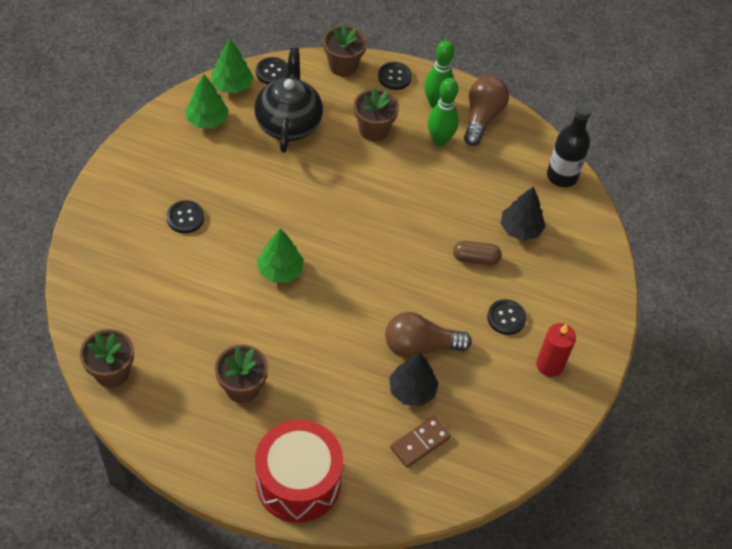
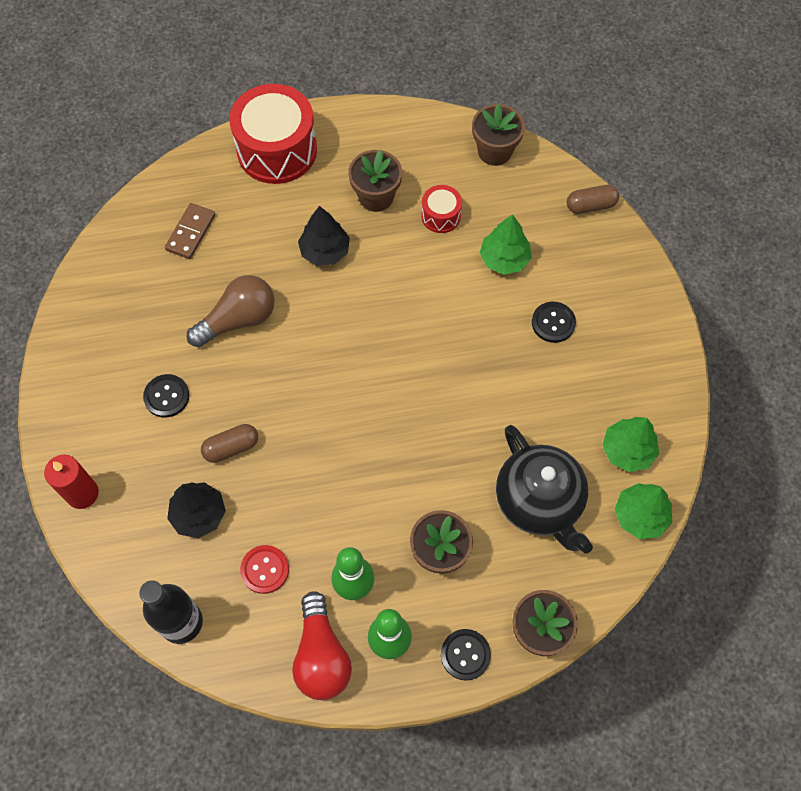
camera: 155 degrees right, 10 degrees up
black button [256,57,288,85] -> none
green tree [257,228,304,282] -> green tree moved to [480,214,532,275]
black tree [389,353,439,406] -> black tree moved to [298,206,350,266]
brown light bulb [464,76,509,146] -> red light bulb [292,591,352,700]
red candle [536,323,576,377] -> red candle moved to [44,455,99,509]
none -> red button [240,545,289,594]
none -> red drum [421,185,462,233]
none -> brown capsule [567,185,619,214]

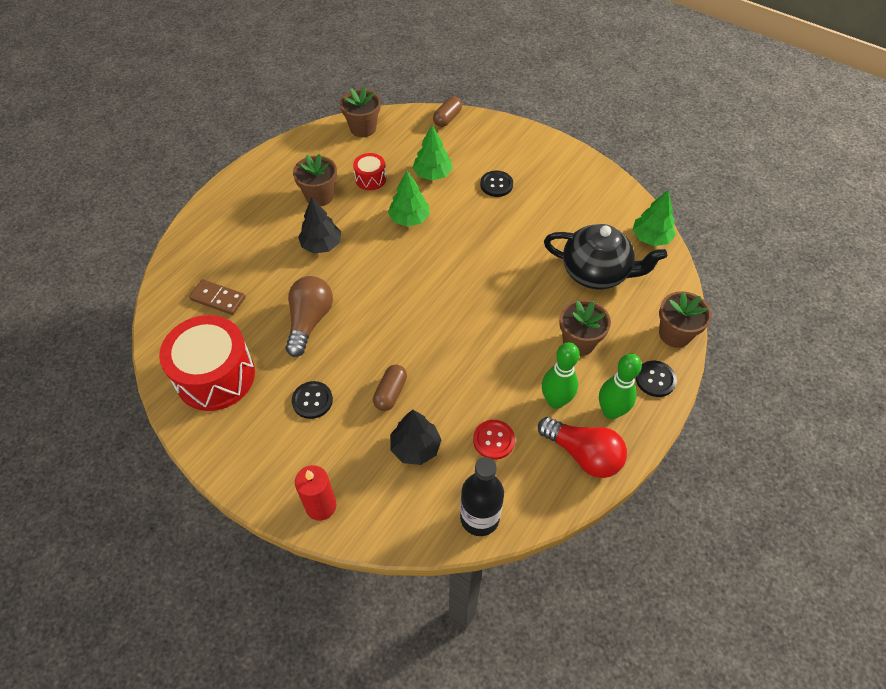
camera: 45 degrees left, 10 degrees down
brown domino [165,203,216,259] -> brown domino turned 45 degrees counterclockwise [189,279,246,315]
red drum [229,84,317,184] -> red drum moved to [159,315,255,411]
green tree [602,417,659,472] -> green tree moved to [388,171,430,227]

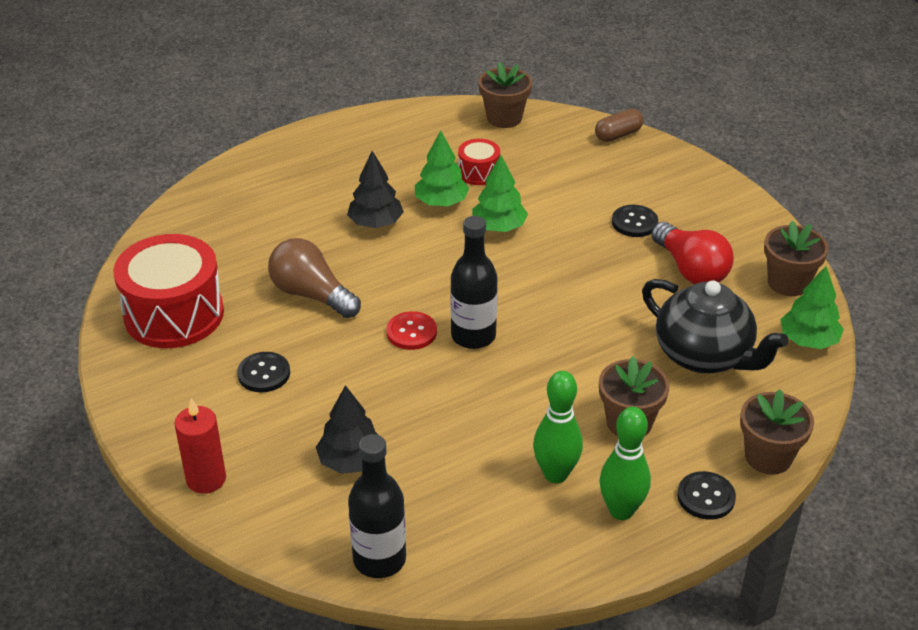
camera: 25 degrees right, 15 degrees down
brown domino [189,279,246,315] -> none
brown light bulb [285,276,333,357] -> brown light bulb turned 90 degrees counterclockwise [268,238,361,318]
brown flower pot [293,154,337,206] -> brown flower pot moved to [764,221,829,296]
brown capsule [373,364,407,411] -> none
green tree [413,125,453,180] -> green tree moved to [415,130,469,206]
red button [473,420,515,460] -> red button moved to [386,311,437,350]
red light bulb [538,417,627,478] -> red light bulb moved to [651,222,734,284]
none -> black bottle [450,216,498,349]

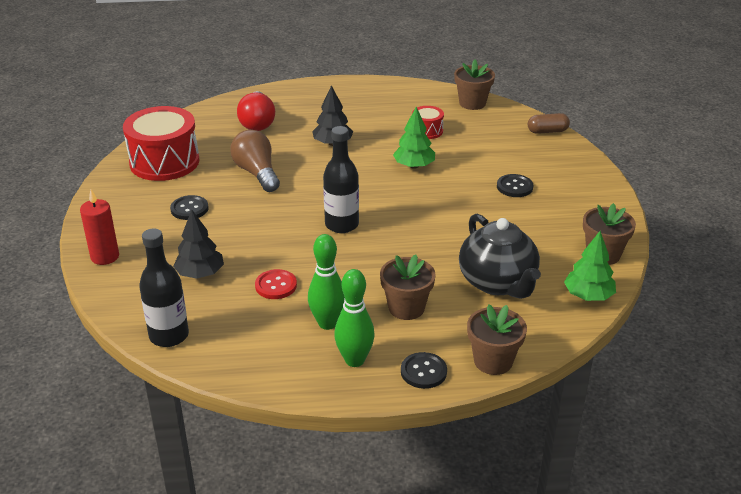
camera: 25 degrees right, 5 degrees down
red button [386,311,437,350] -> red button moved to [255,269,297,299]
green tree [415,130,469,206] -> none
red light bulb [651,222,734,284] -> red light bulb moved to [237,91,275,131]

